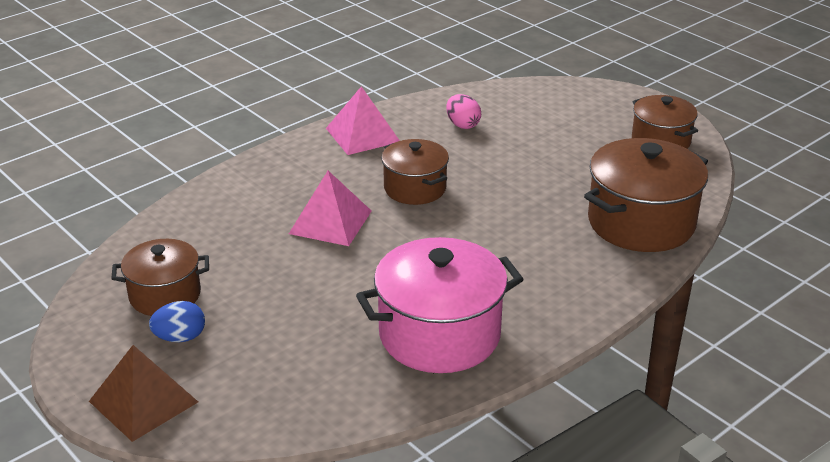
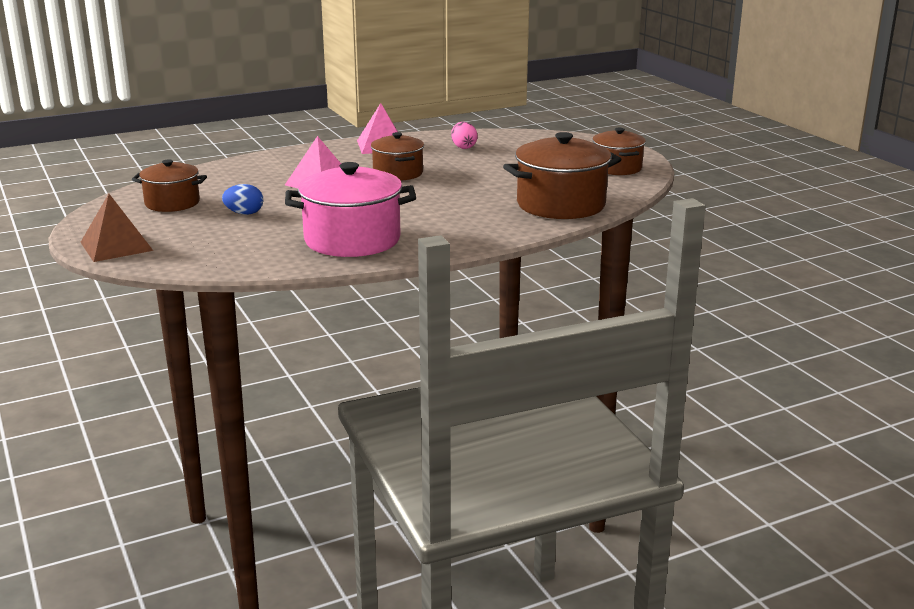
camera: 15 degrees right, 10 degrees down
blue egg [149,301,205,342] -> blue egg moved to [222,184,263,215]

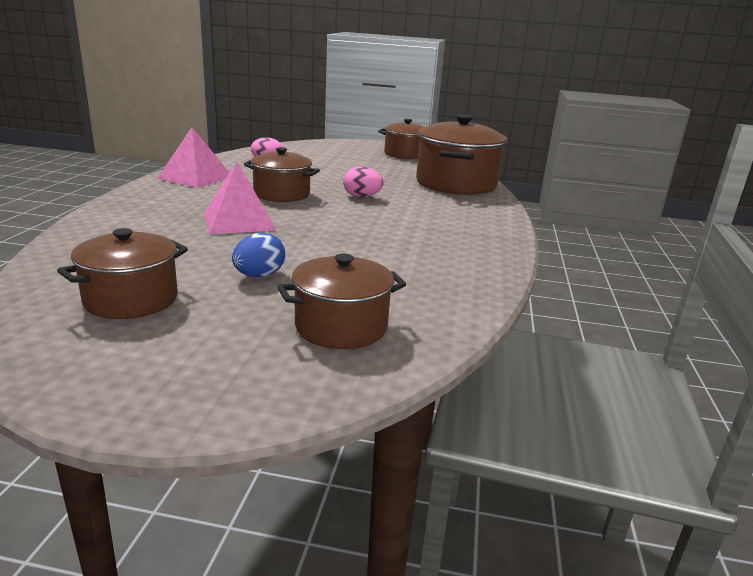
camera: 55 degrees left, 0 degrees up
brown pyramid [81,194,153,262] -> none
pink pot [285,162,416,257] -> none
none -> brown pot [277,254,406,349]
none -> pink egg [343,166,384,197]

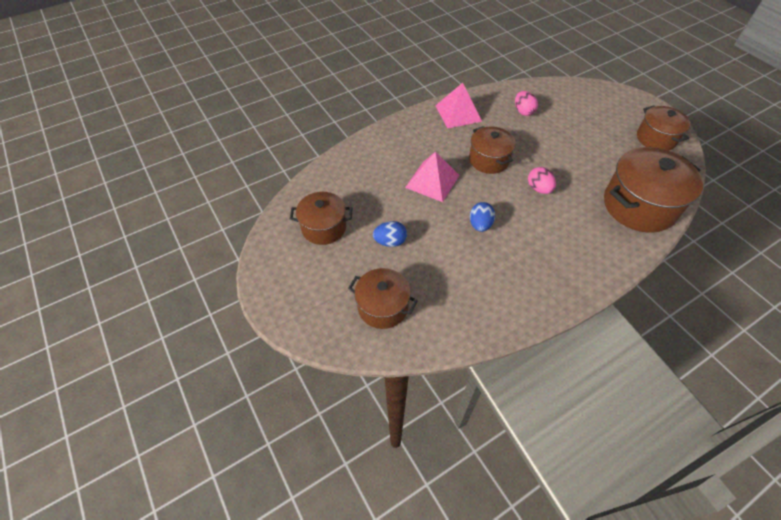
camera: 50 degrees right, 30 degrees up
none -> blue egg [470,202,495,232]

